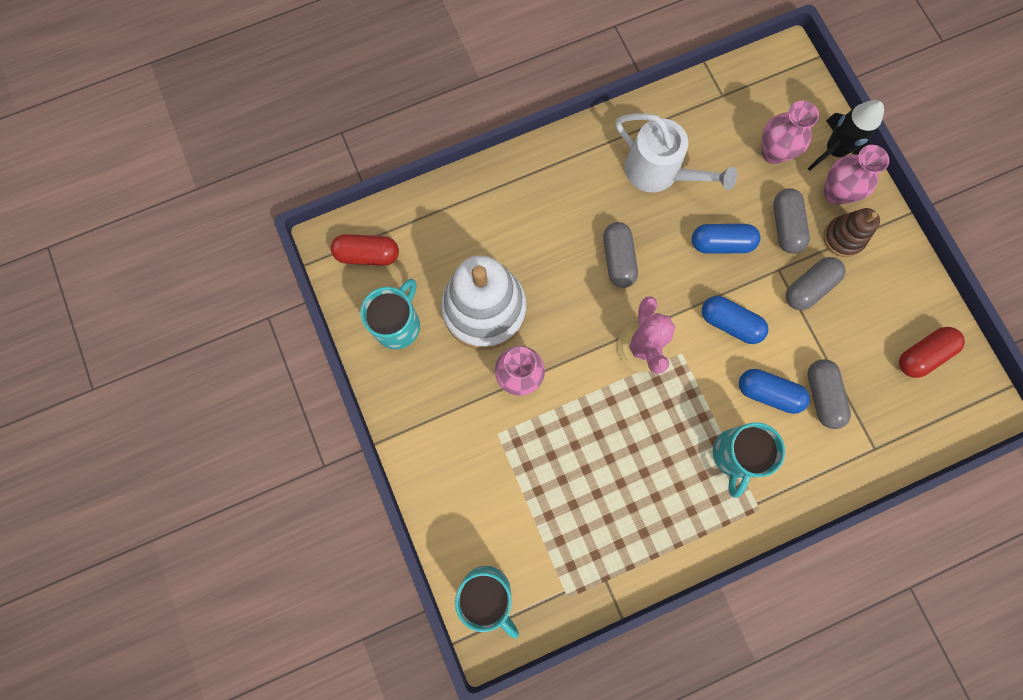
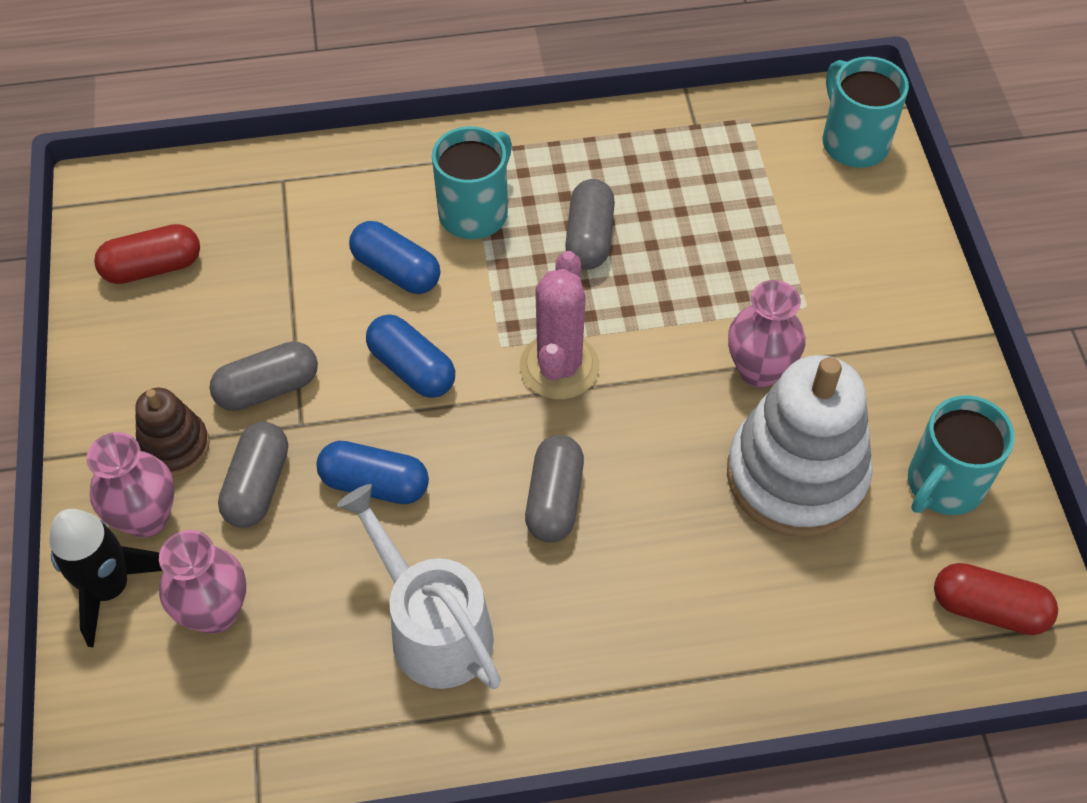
camera: 165 degrees left, 20 degrees down
grey capsule [808,359,851,429] -> grey capsule moved to [565,179,615,269]

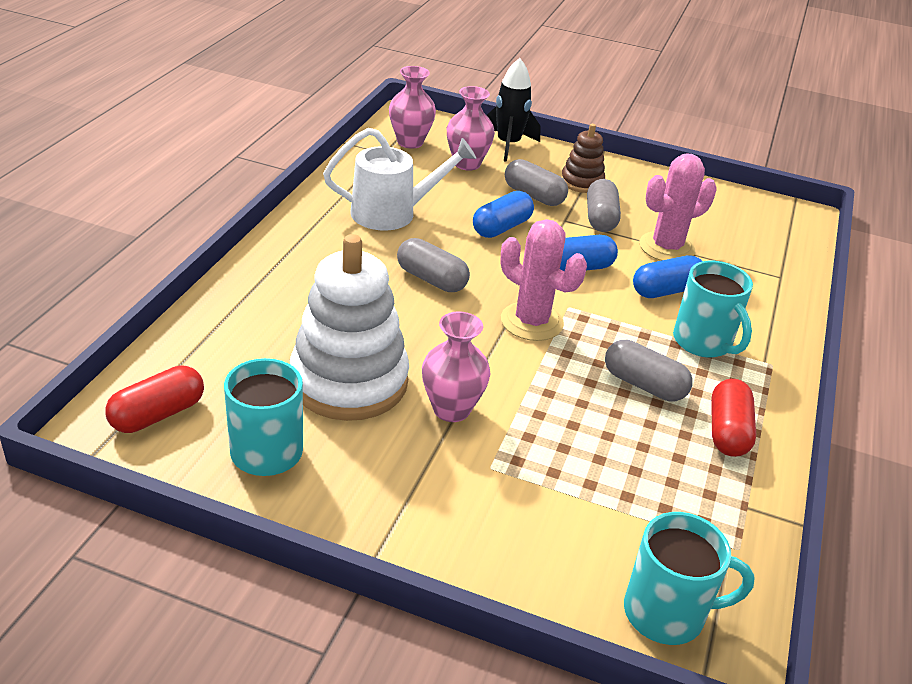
camera: 115 degrees right, 20 degrees down
pink vase [86,432,175,538] -> pink vase moved to [389,66,436,149]
red capsule [94,224,200,284] -> red capsule moved to [711,379,756,457]
none -> pink cactus [639,153,717,261]

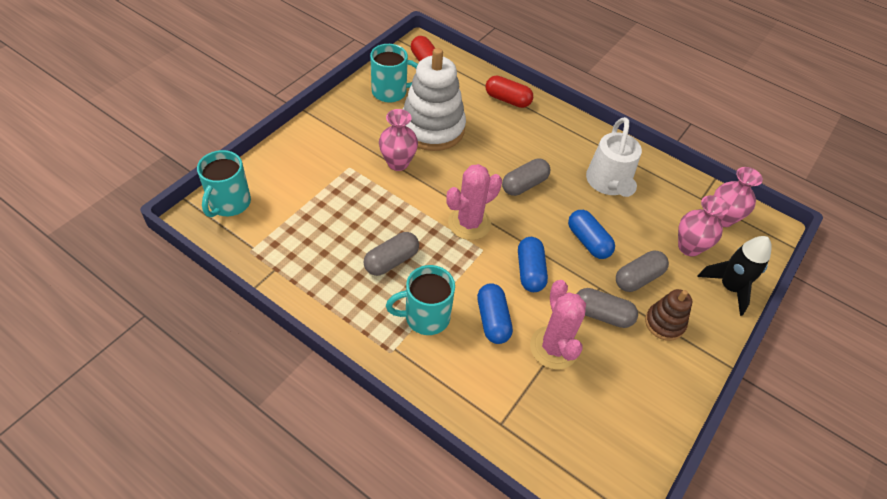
camera: 105 degrees right, 15 degrees up
red capsule [711,379,756,457] -> red capsule moved to [486,76,533,108]

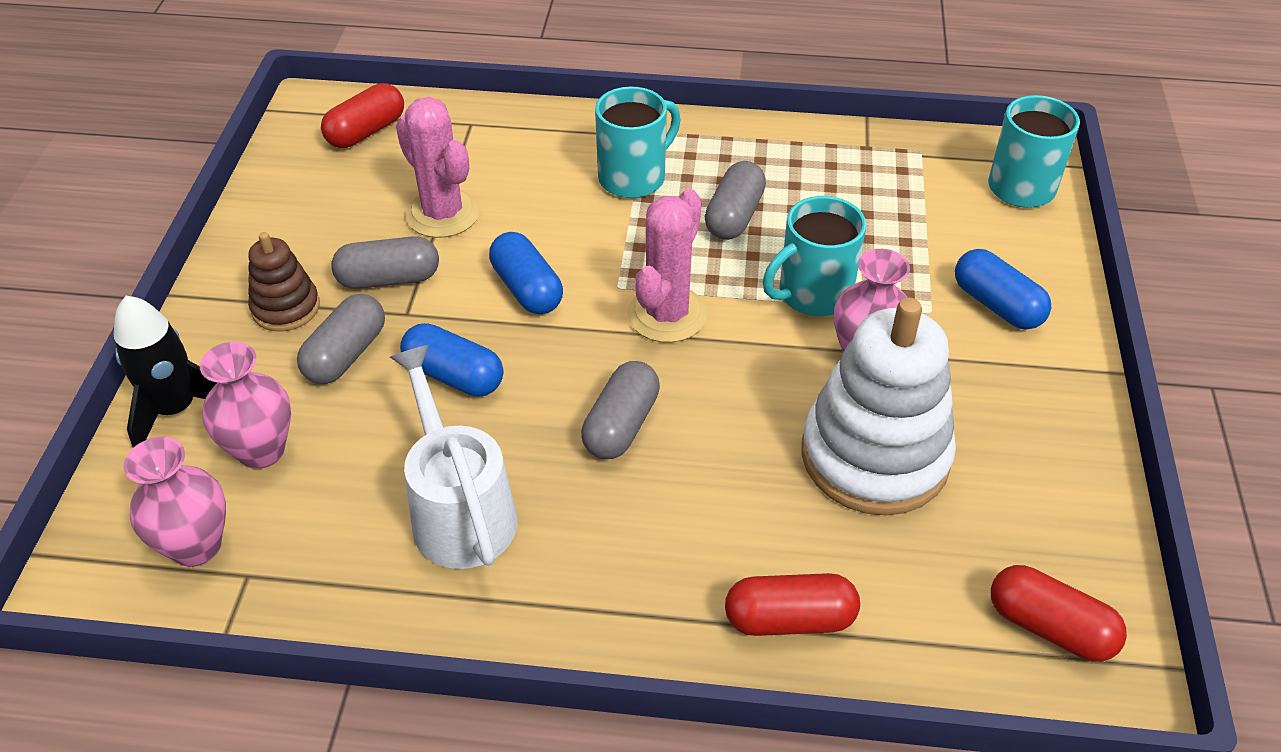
camera: 155 degrees right, 5 degrees down
turquoise mug [370,44,418,103] -> turquoise mug moved to [763,196,866,316]
blue capsule [477,283,513,344] -> blue capsule moved to [955,249,1051,330]
none -> red capsule [321,83,404,148]

